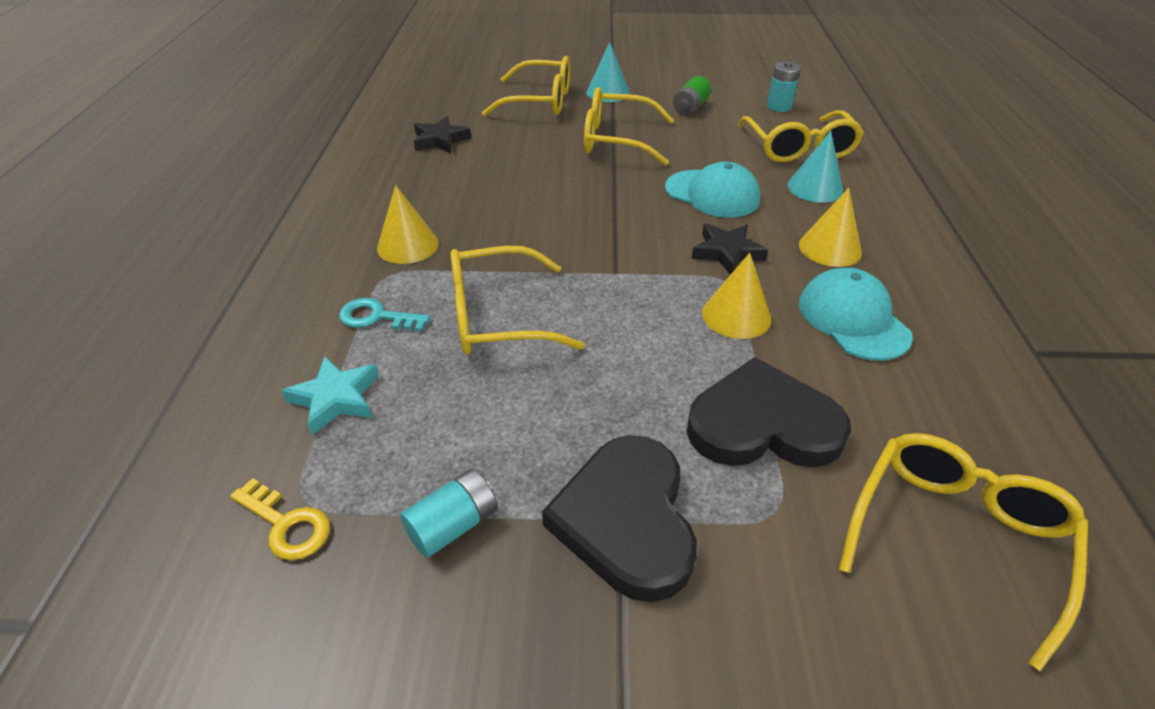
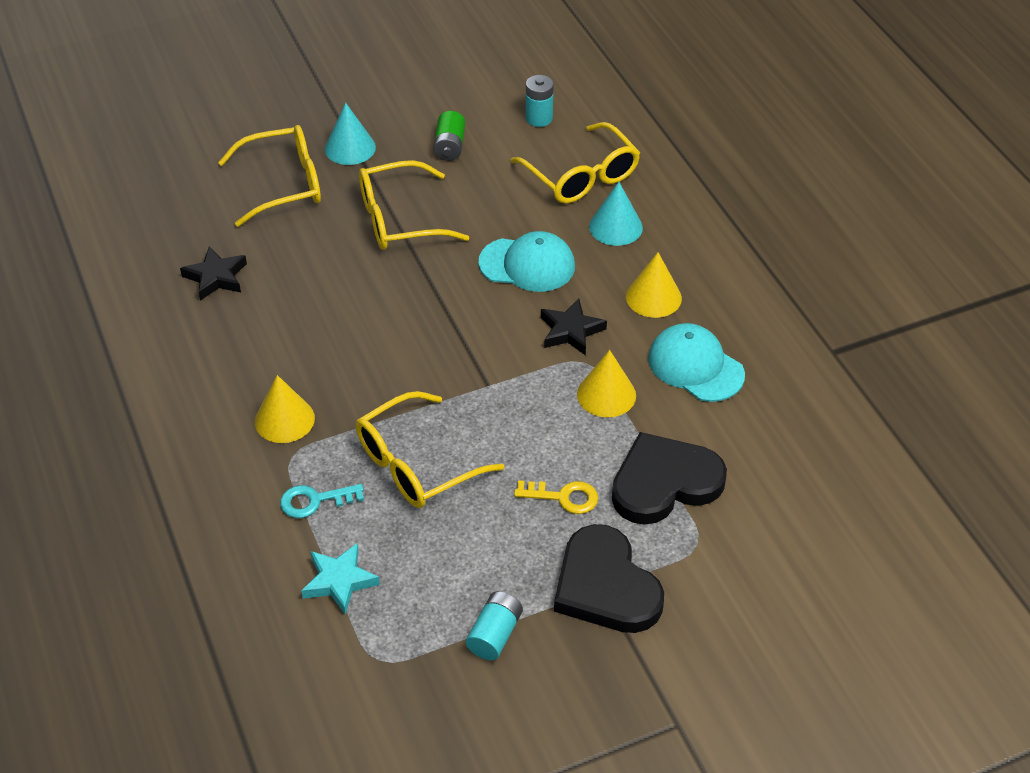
camera: 25 degrees left, 5 degrees up
yellow key [230,478,330,560] -> yellow key moved to [514,480,598,514]
yellow glasses [839,433,1088,671] -> none

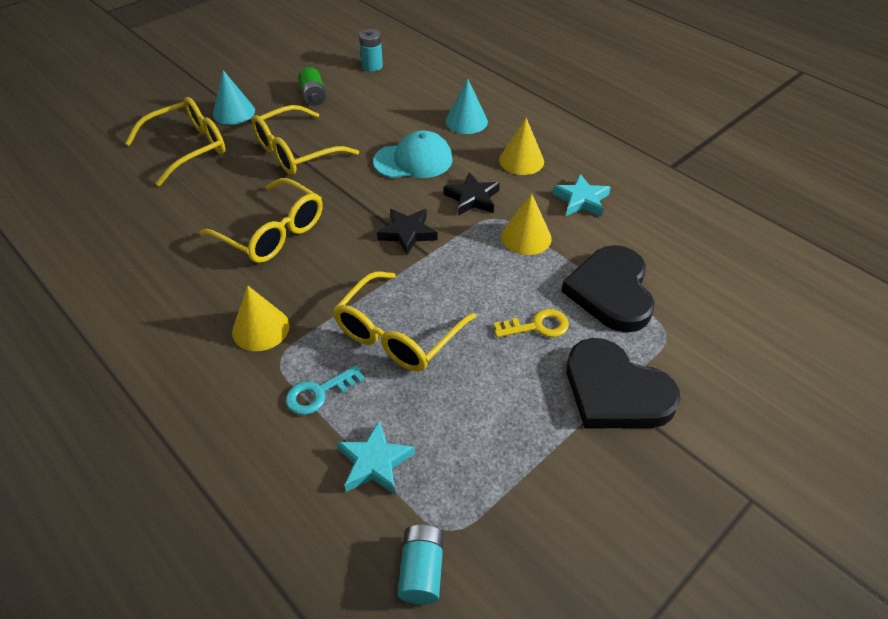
camera: 20 degrees left, 0 degrees up
black star [180,246,247,301] -> black star moved to [377,209,438,255]
turquoise battery [466,591,523,660] -> turquoise battery moved to [398,524,444,605]
yellow glasses [510,122,640,203] -> yellow glasses moved to [199,178,323,263]
black heart [612,432,727,525] -> black heart turned 45 degrees counterclockwise [561,245,654,333]
turquoise cap [648,323,745,402] -> turquoise star [553,174,611,217]

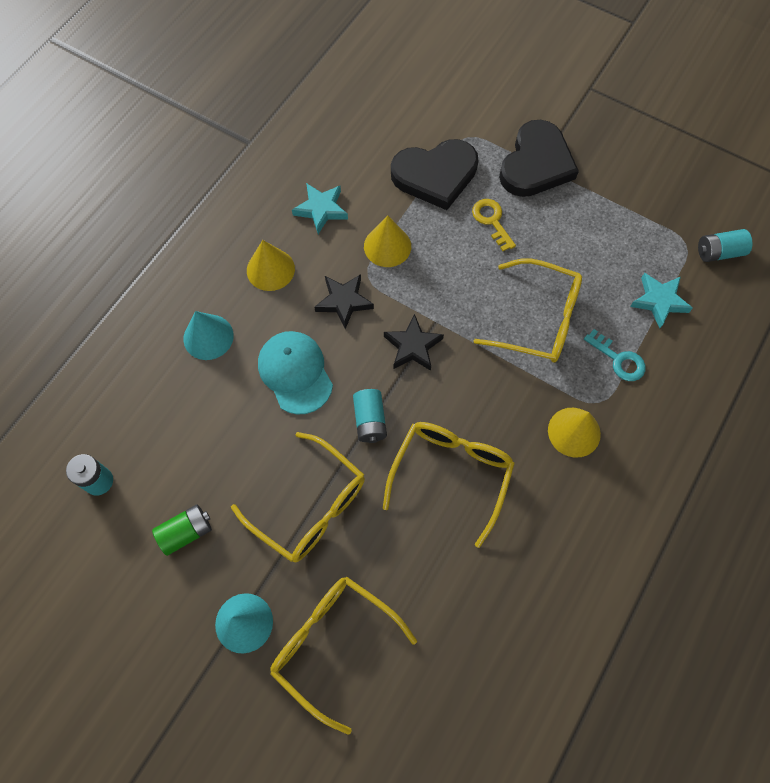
camera: 105 degrees left, 20 degrees up
none -> turquoise battery [353,389,387,443]

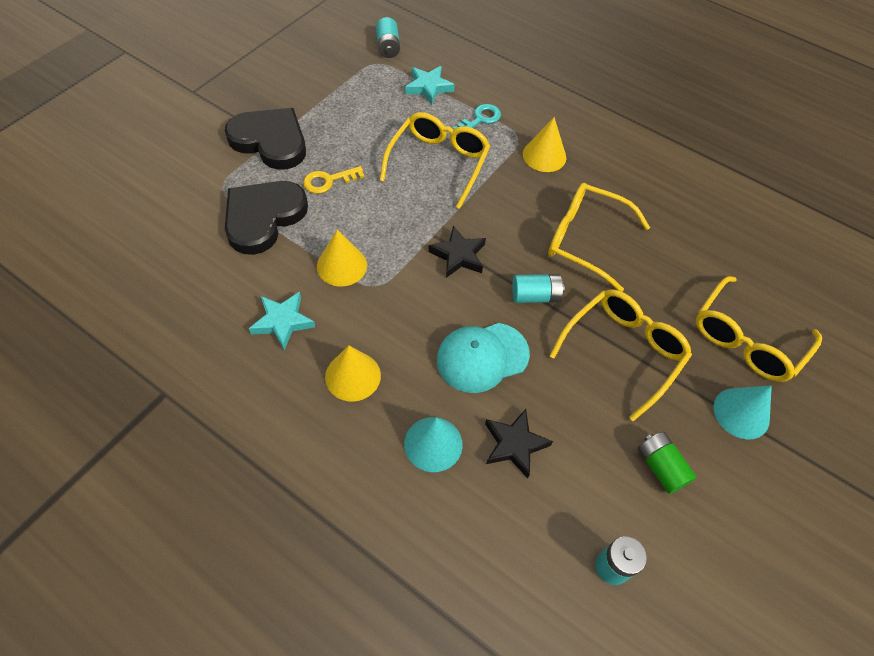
camera: 90 degrees left, 10 degrees down
black star [314,274,374,329] -> black star moved to [485,409,553,479]
black heart [391,139,478,210] -> black heart turned 135 degrees counterclockwise [225,181,308,255]

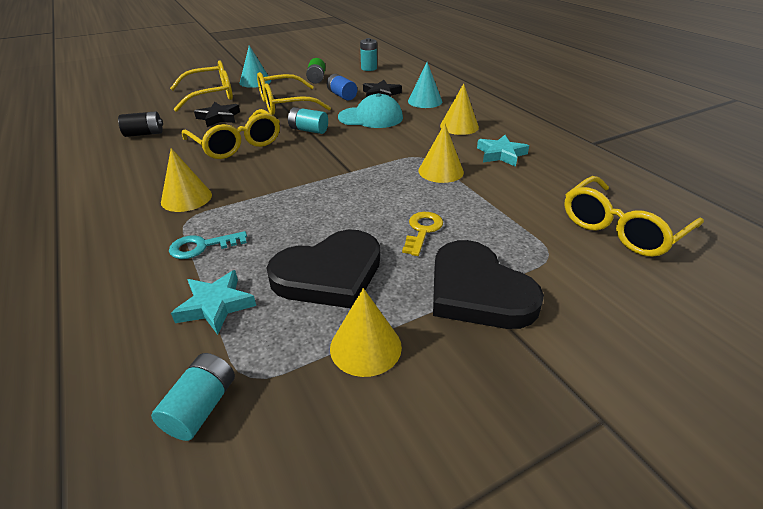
camera: 150 degrees left, 20 degrees down
black heart [225,181,308,255] -> black heart moved to [267,230,380,308]
yellow key [303,166,365,194] -> yellow key turned 75 degrees counterclockwise [402,212,443,256]
yellow glasses [379,112,490,209] -> yellow glasses moved to [564,176,704,257]
black star [428,226,486,278] -> black star moved to [194,102,240,127]
none -> black battery [118,111,163,137]
none -> blue battery [327,74,357,101]
none -> yellow cone [330,288,402,377]

